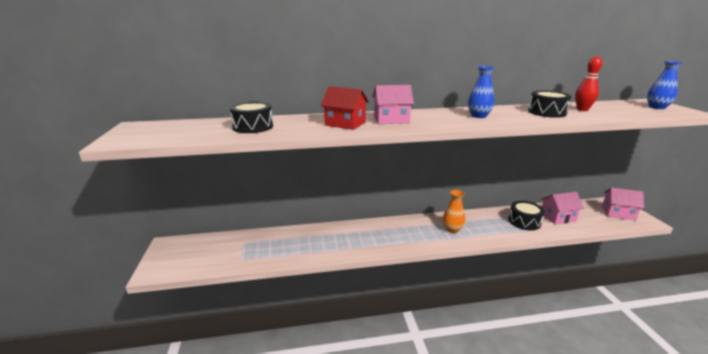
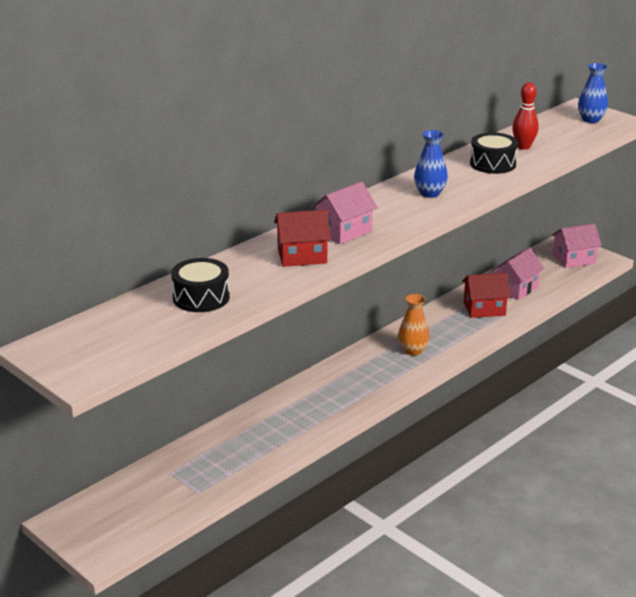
camera: 35 degrees left, 5 degrees up
black drum [508,201,545,230] -> red house [462,273,511,318]

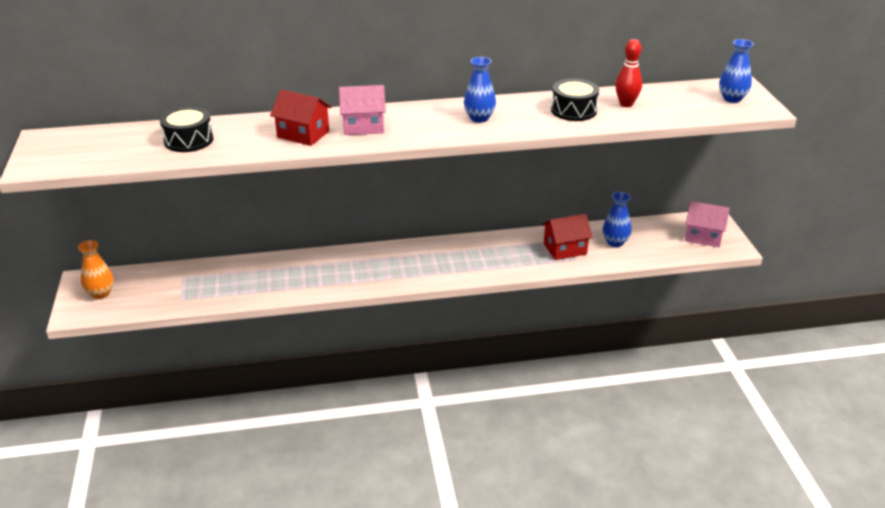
camera: 35 degrees right, 5 degrees up
orange vase [398,294,430,356] -> orange vase moved to [78,240,114,299]
red house [462,273,511,318] -> red house turned 45 degrees counterclockwise [542,214,593,260]
pink house [491,248,544,300] -> blue vase [603,192,632,247]

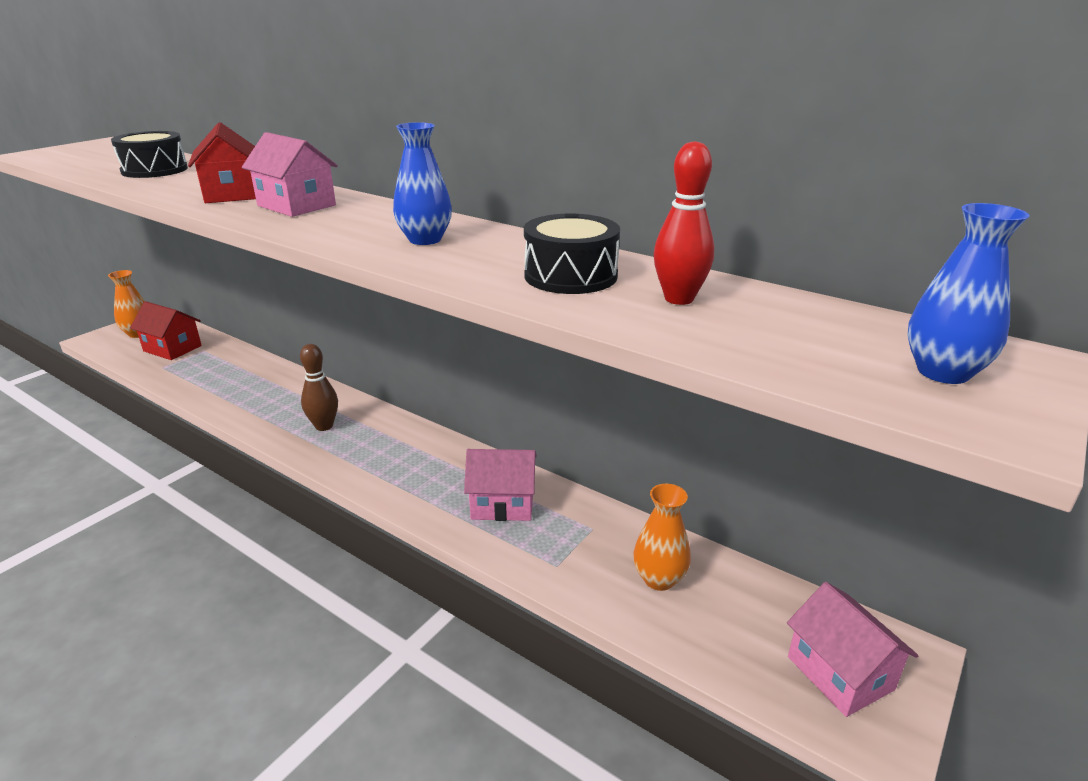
camera: 45 degrees right, 5 degrees down
red house [542,214,593,260] -> red house moved to [130,301,202,360]
blue vase [603,192,632,247] -> orange vase [633,484,691,591]
none -> brown bowling pin [300,344,338,431]
none -> pink house [464,449,537,521]

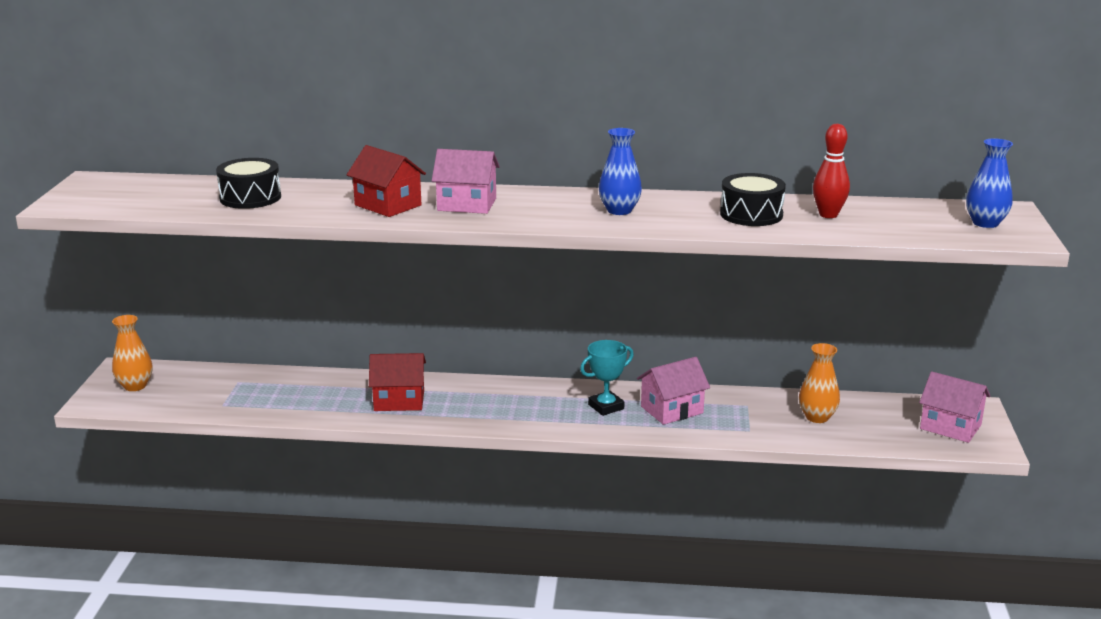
camera: 30 degrees left, 5 degrees down
red house [130,301,202,360] -> red house moved to [369,353,426,411]
brown bowling pin [300,344,338,431] -> none
none -> turquoise trophy [580,340,634,416]

